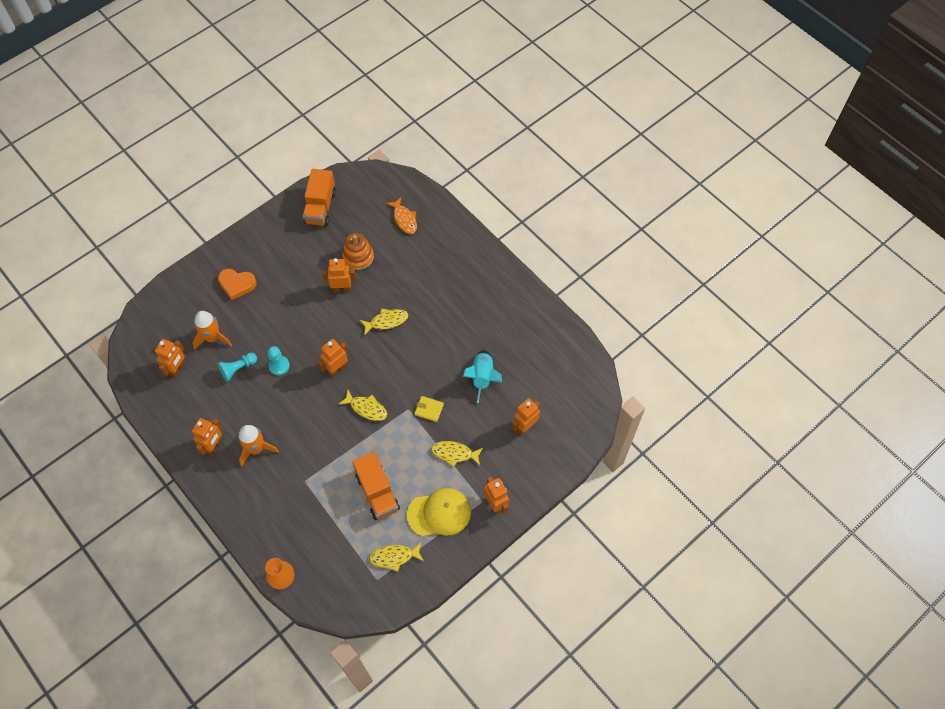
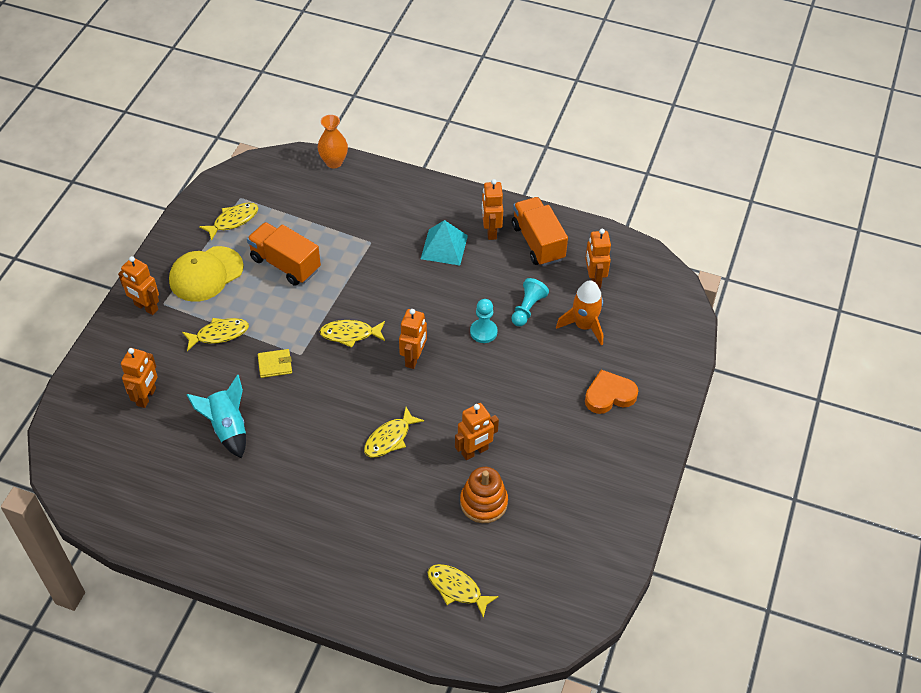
camera: 150 degrees right, 10 degrees down
orange rocket [238,425,279,467] -> turquoise pyramid [421,220,468,265]
orange truck [303,169,336,226] -> orange truck moved to [512,197,568,266]
orange fish [386,197,417,234] -> yellow fish [427,564,499,618]

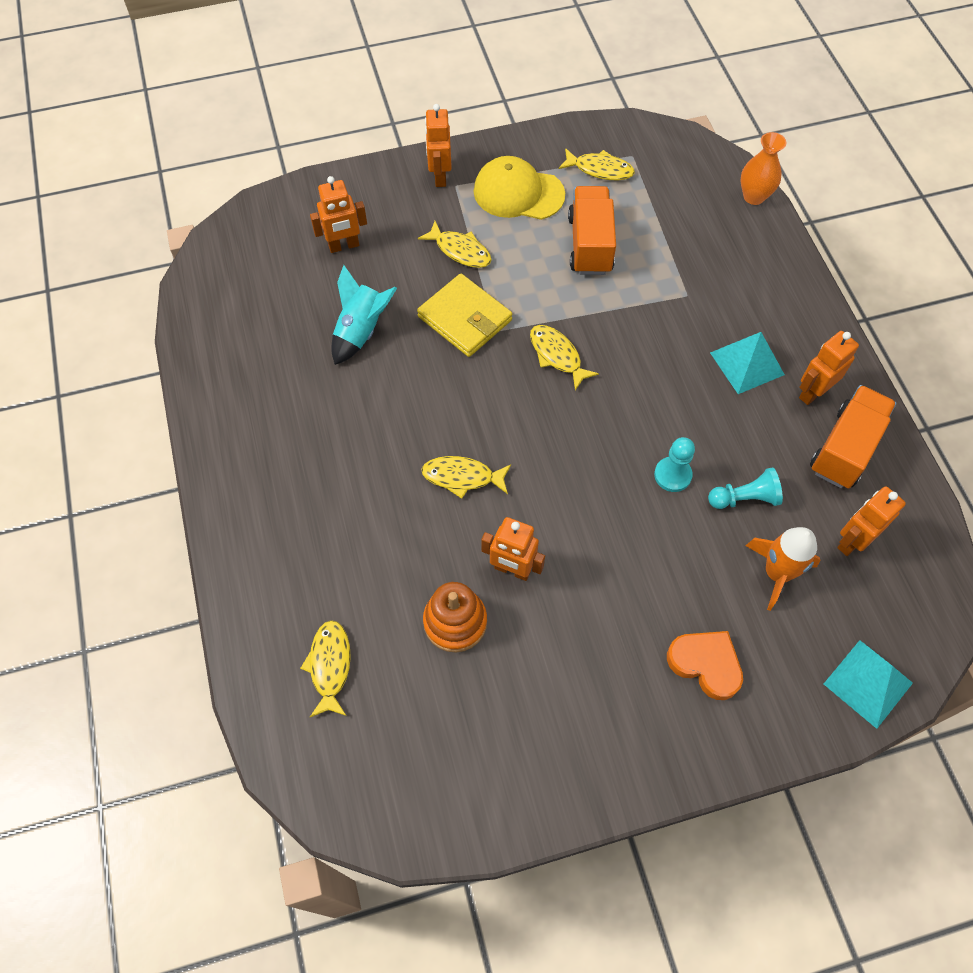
camera: 55 degrees right, 10 degrees up
yellow wallet [258,349,292,378] -> yellow wallet [417,274,512,357], size x1.88
orange robot [399,309,427,369] -> none
none -> turquoise pyramid [824,640,913,729]

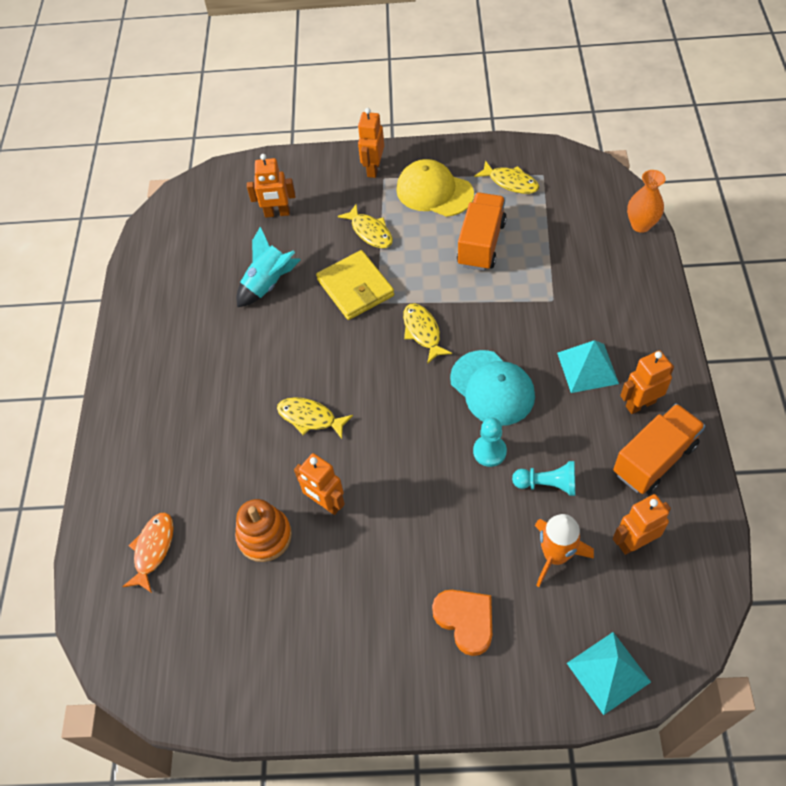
camera: 20 degrees right, 5 degrees down
yellow fish [300,620,351,717] -> orange fish [122,512,174,593]
none -> turquoise cap [450,350,535,426]

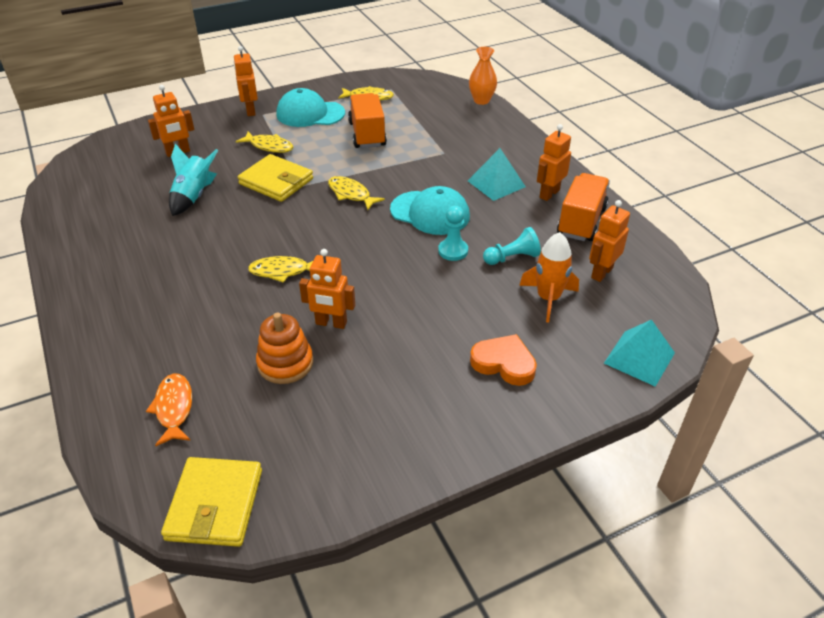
camera: 30 degrees left, 15 degrees down
yellow cap [396,159,474,217] -> turquoise cap [276,88,345,127]
none -> yellow wallet [161,457,262,547]

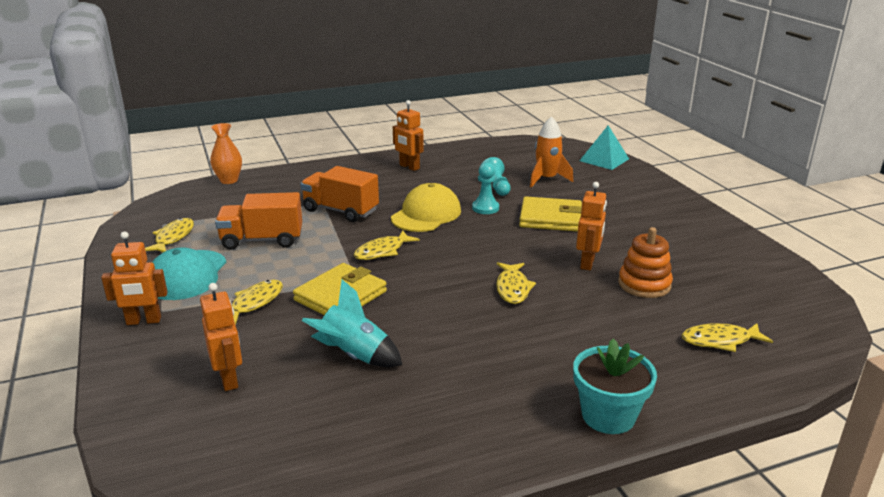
camera: 85 degrees left, 15 degrees down
orange fish [146,373,192,446] -> yellow fish [682,323,773,352]
yellow wallet [161,457,262,547] -> yellow wallet moved to [519,196,582,232]
turquoise cap [390,186,470,235] -> yellow cap [391,183,461,232]
turquoise pyramid [468,148,526,201] -> none
orange heart [470,334,537,386] -> none
orange truck [557,173,610,241] -> orange truck moved to [300,166,379,222]
orange robot [589,200,630,282] -> none
none -> turquoise flower pot [573,338,657,434]

